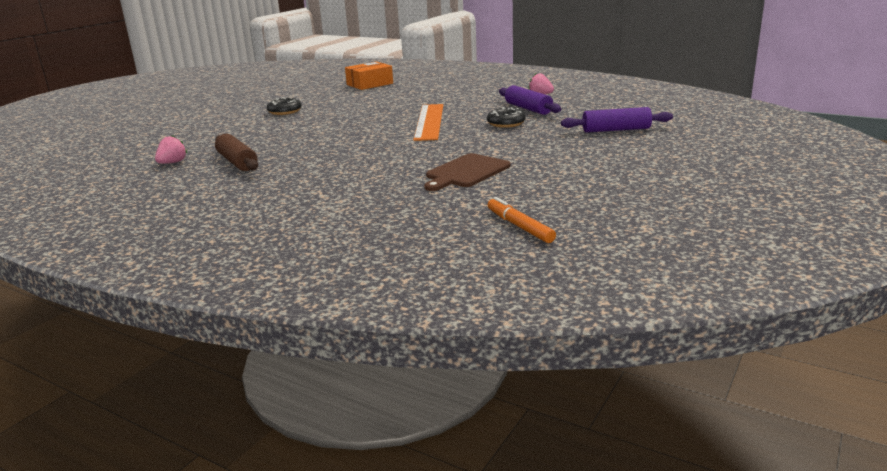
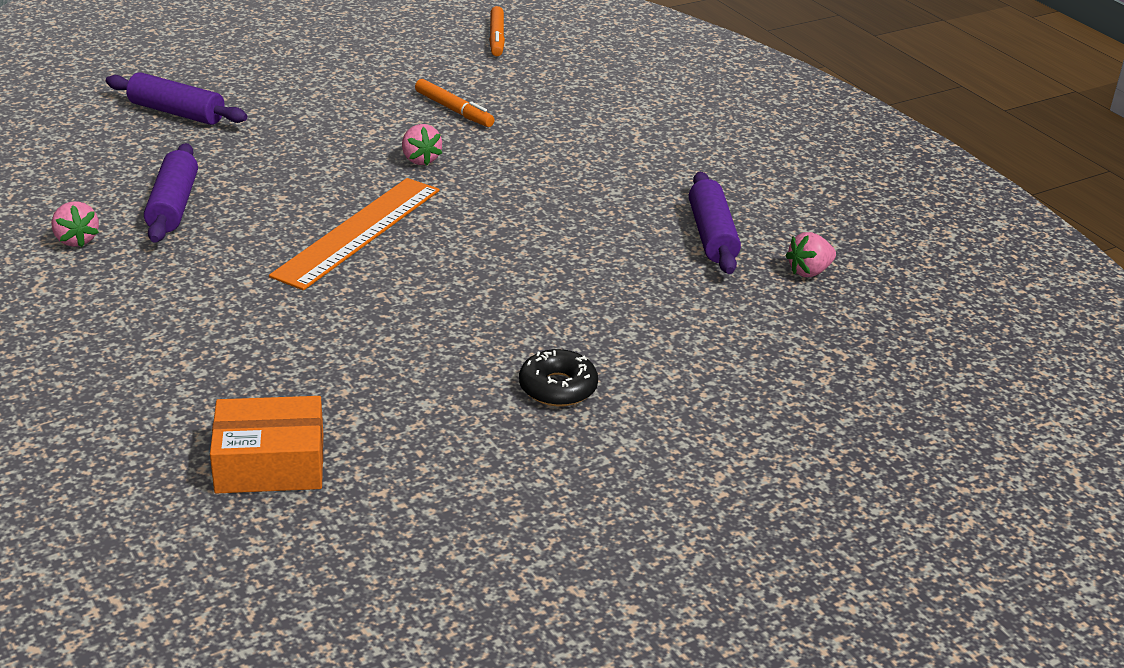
camera: 155 degrees left, 10 degrees up
brown rolling pin [215,134,258,171] -> purple rolling pin [689,172,741,274]
brown cutting board [424,153,511,191] -> orange marker [415,79,495,127]
black donut [487,107,526,128] -> none
none -> pink strawberry [402,124,442,166]

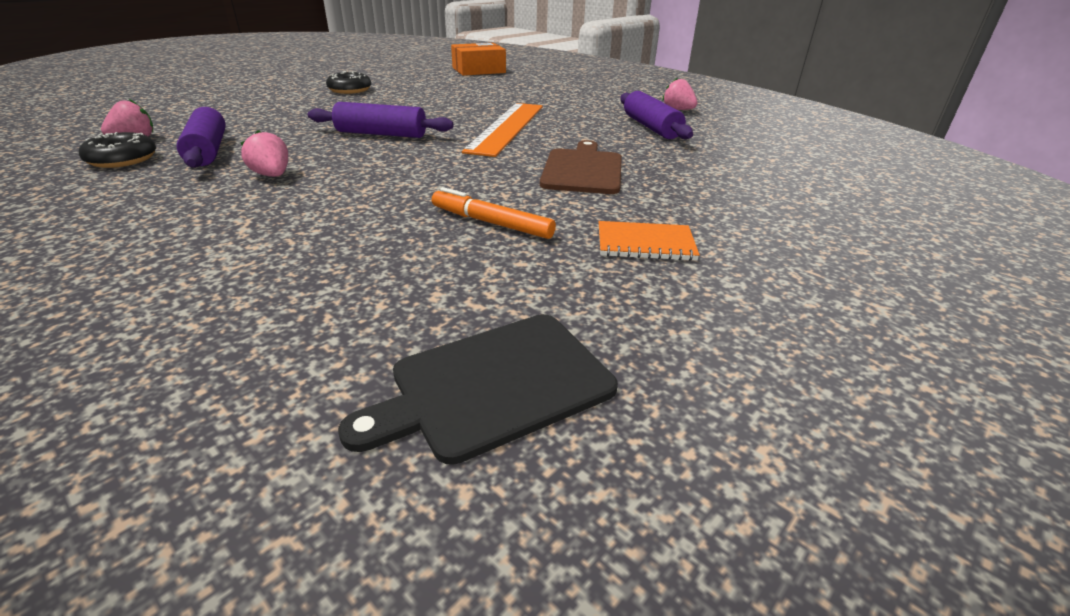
camera: 165 degrees right, 0 degrees up
purple rolling pin [106,72,248,125] -> purple rolling pin moved to [308,102,453,138]
pink strawberry [402,124,442,166] -> pink strawberry moved to [241,130,288,177]
orange marker [489,6,505,56] -> black cutting board [338,314,618,465]
none -> black donut [79,132,156,168]
none -> brown cutting board [540,140,622,194]
none -> orange notebook [599,221,700,261]

